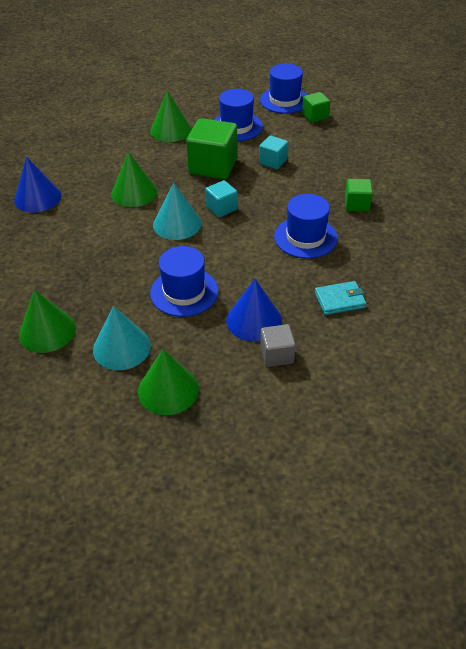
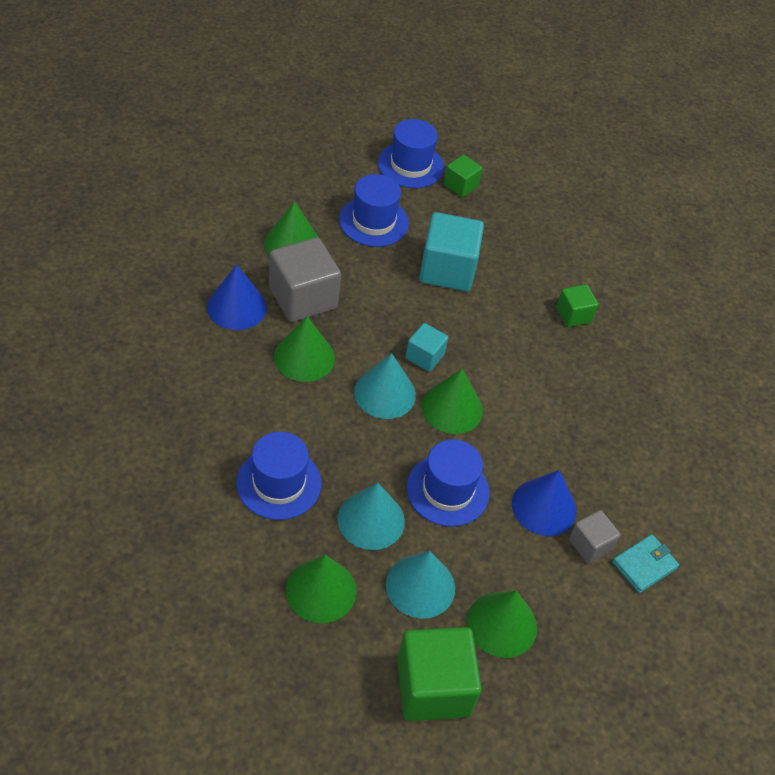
camera: 30 degrees left, 5 degrees up
blue cone [14,157,61,213] -> blue cone moved to [207,265,267,330]
green cube [186,118,238,179] -> green cube moved to [397,627,482,721]
turquoise cube [259,135,288,169] -> turquoise cube [419,212,484,291], size x1.85
blue hat [274,194,338,259] -> blue hat moved to [236,432,321,520]
turquoise wallet [315,281,367,315] -> turquoise wallet moved to [612,534,679,593]
none -> grey cube [269,237,341,322]
none -> turquoise cone [338,483,405,550]
none -> green cone [421,369,483,434]

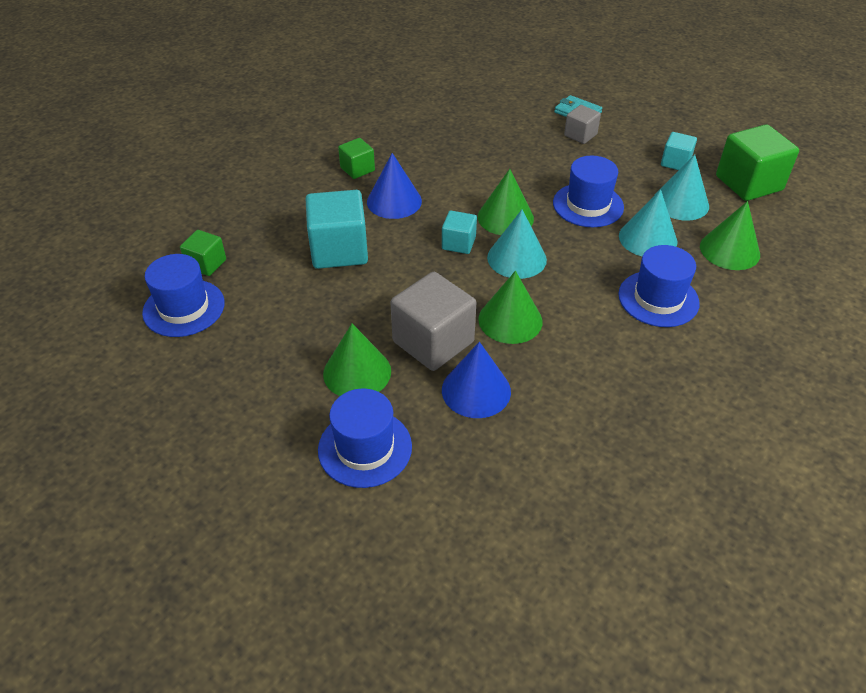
camera: 100 degrees left, 5 degrees down
blue hat [339,174,409,247] -> blue hat moved to [318,389,412,488]
green cone [467,591,537,658] -> turquoise cube [661,132,697,170]
blue cone [512,470,577,536] -> blue cone moved to [367,153,422,219]

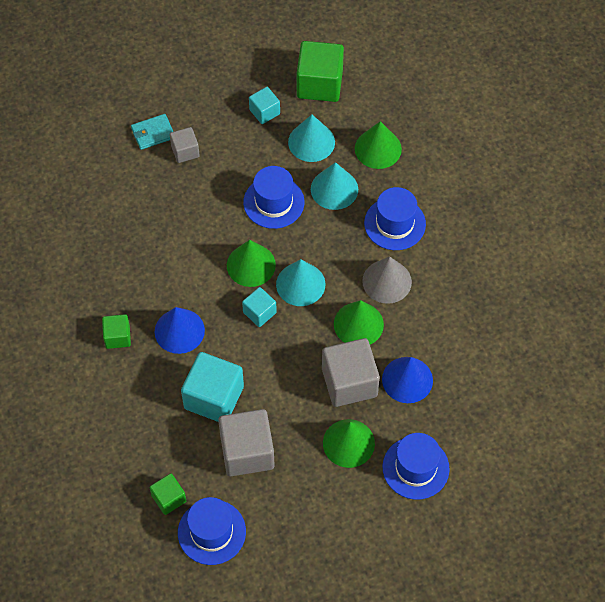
camera: 60 degrees left, 15 degrees up
none -> grey cube [218,409,275,476]
none -> grey cone [362,257,412,304]

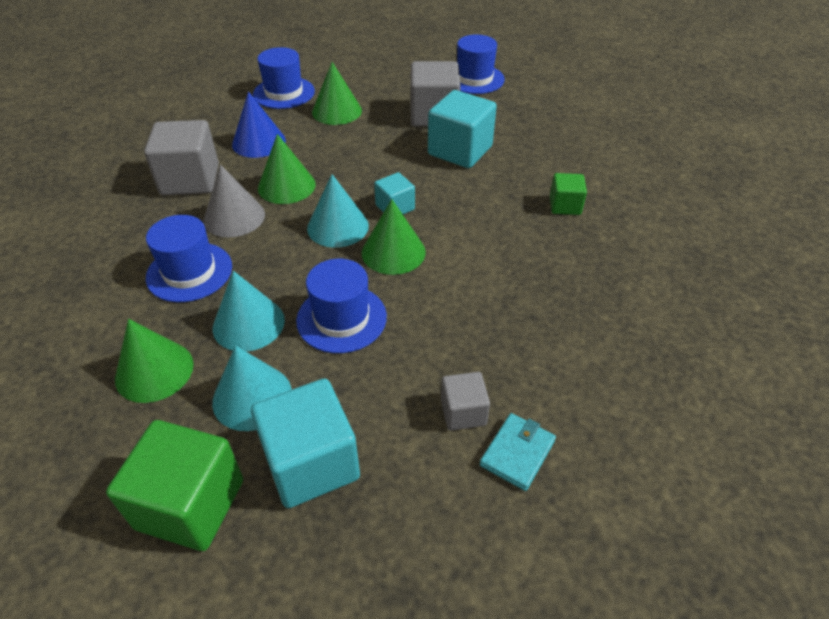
camera: 170 degrees left, 15 degrees down
turquoise wallet [131,114,173,150] -> turquoise wallet turned 45 degrees counterclockwise [480,413,556,491]
green cube [149,473,186,515] -> none
blue cone [155,307,205,354] -> none
turquoise cube [249,87,280,124] -> turquoise cube [251,378,360,508], size x1.85
grey cube [322,338,380,407] -> grey cube moved to [144,120,219,195]

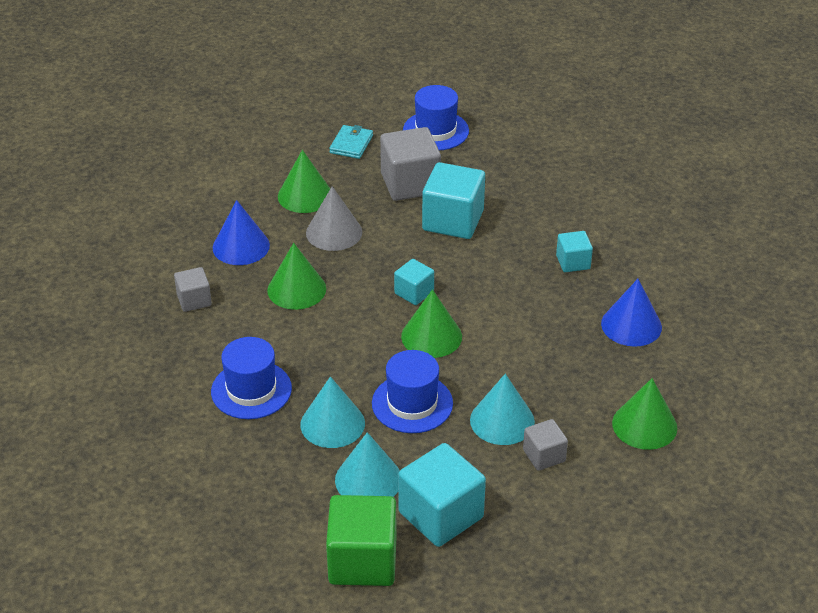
camera: 15 degrees left, 5 degrees down
green cone [115,319,194,403] -> green cone moved to [612,378,677,450]
grey cube [144,120,219,195] -> grey cube [174,267,212,312], size x0.54
grey cone [204,164,265,237] -> grey cone moved to [306,186,362,251]
blue hat [253,47,315,109] -> none
turquoise cone [307,174,369,248] -> turquoise cone moved to [470,374,535,445]
turquoise wallet [480,413,556,491] -> turquoise wallet moved to [329,125,373,159]
green cube [550,173,587,215] -> turquoise cube [556,231,593,272]
none -> blue cone [601,279,662,347]

